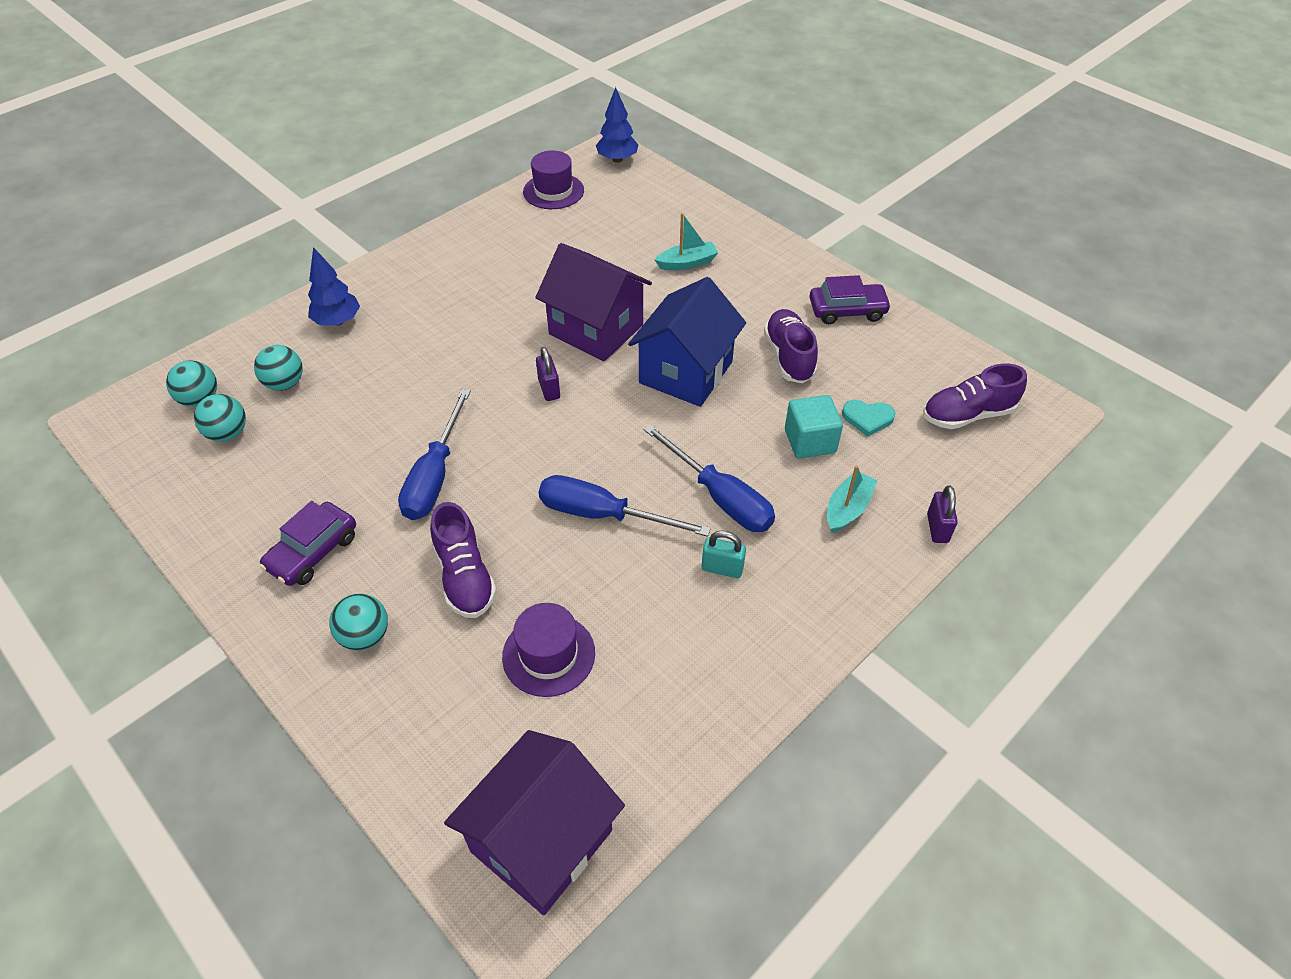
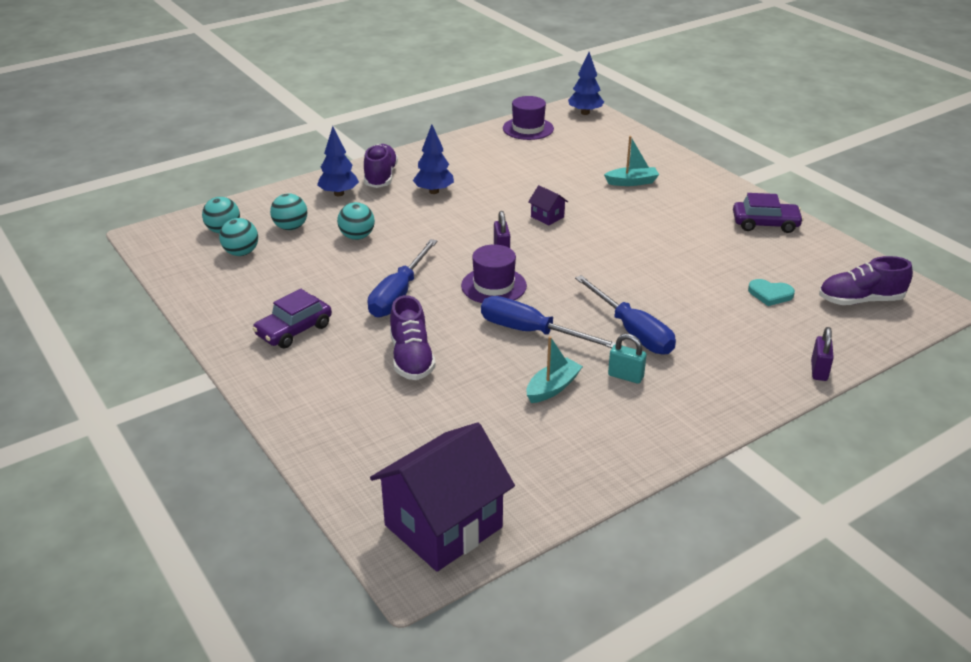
camera: 10 degrees right, 15 degrees down
turquoise ball [329,593,388,650] -> turquoise ball moved to [337,202,375,240]
purple hat [502,603,595,697] -> purple hat moved to [461,244,527,303]
purple house [535,243,652,361] -> purple house [528,185,568,226], size x0.42
blue house [628,277,746,407] -> none
purple shoe [764,309,818,383] -> purple shoe moved to [364,144,398,188]
turquoise cube [785,395,843,459] -> none
turquoise boat [827,465,877,533] -> turquoise boat moved to [526,336,583,403]
none -> blue tree [413,124,454,194]

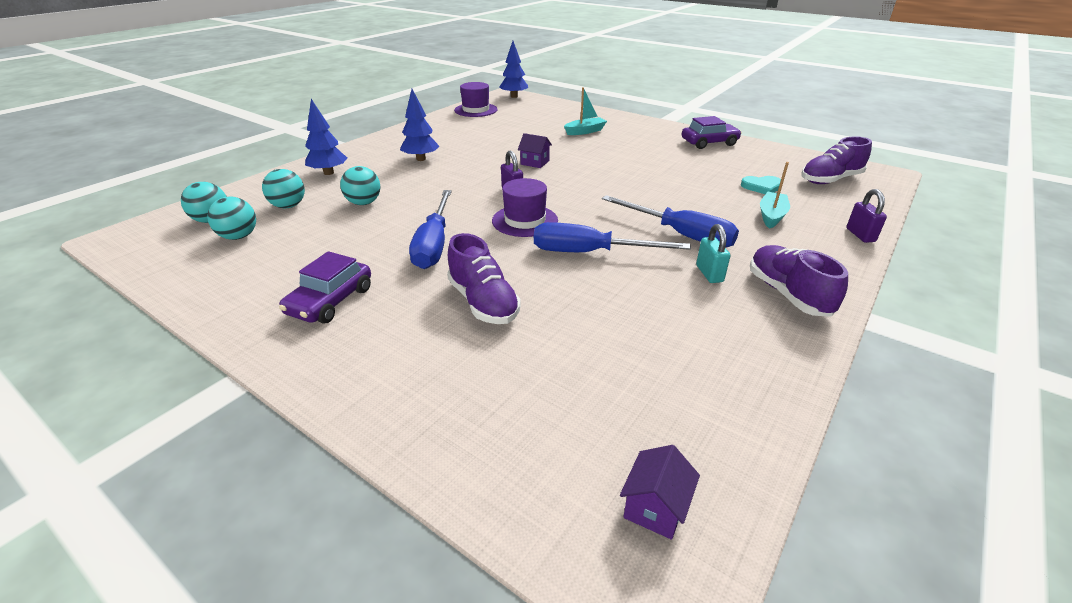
camera: 20 degrees left, 0 degrees up
purple shoe [364,144,398,188] -> purple shoe moved to [750,245,848,317]
purple house [370,422,515,572] -> purple house [620,445,700,540], size x0.42
turquoise boat [526,336,583,403] -> turquoise boat moved to [760,162,790,229]
turquoise padlock [608,334,647,384] -> turquoise padlock turned 75 degrees clockwise [696,224,730,283]

